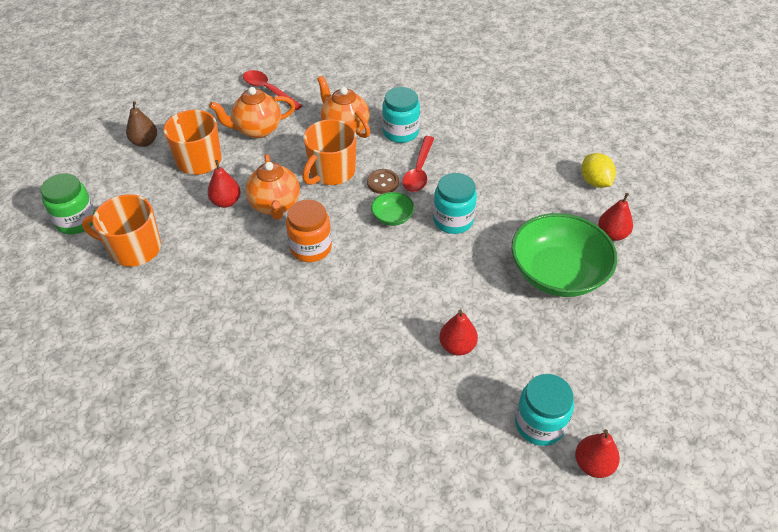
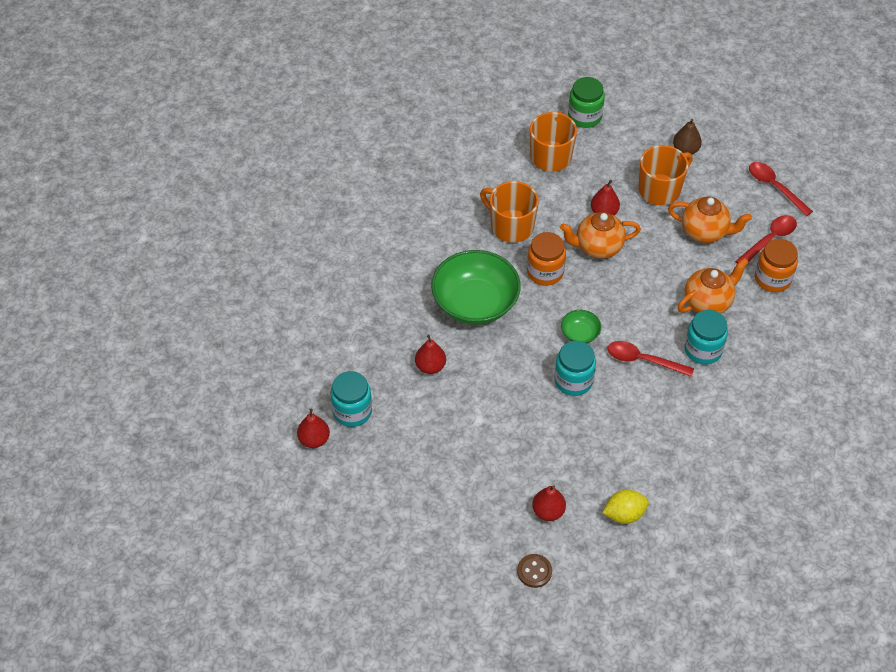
camera: 95 degrees right, 5 degrees up
orange teapot [209,87,295,138] -> orange teapot turned 120 degrees clockwise [668,196,752,243]
orange mug [302,119,357,185] -> orange mug moved to [480,181,539,243]
brown button [367,169,399,194] -> brown button moved to [517,554,552,588]
green bowl [511,213,617,297] -> green bowl moved to [431,250,521,325]
none -> red spoon [749,162,813,216]
none -> orange jar [755,239,798,292]

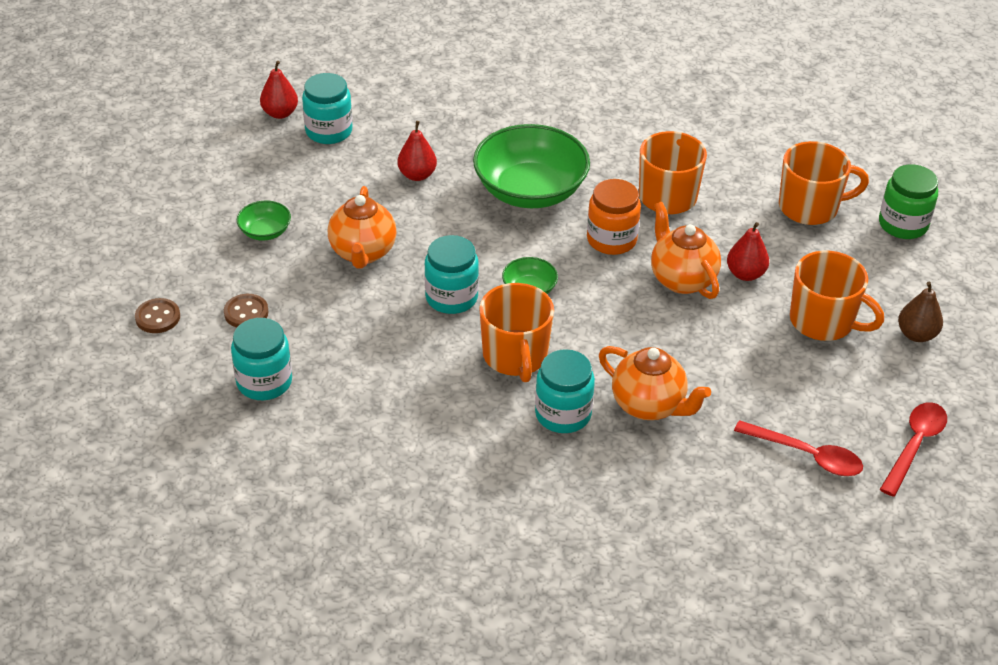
camera: 70 degrees right, 10 degrees down
red pear [532,485,566,521] -> brown button [224,294,268,328]
yellow lemon [602,490,649,524] -> turquoise jar [231,318,292,400]
red spoon [607,341,694,377] -> orange mug [479,283,554,382]
orange teapot [668,196,752,243] -> orange teapot moved to [328,186,396,269]
orange jar [755,239,798,292] -> none
none -> green bowl [237,201,291,241]

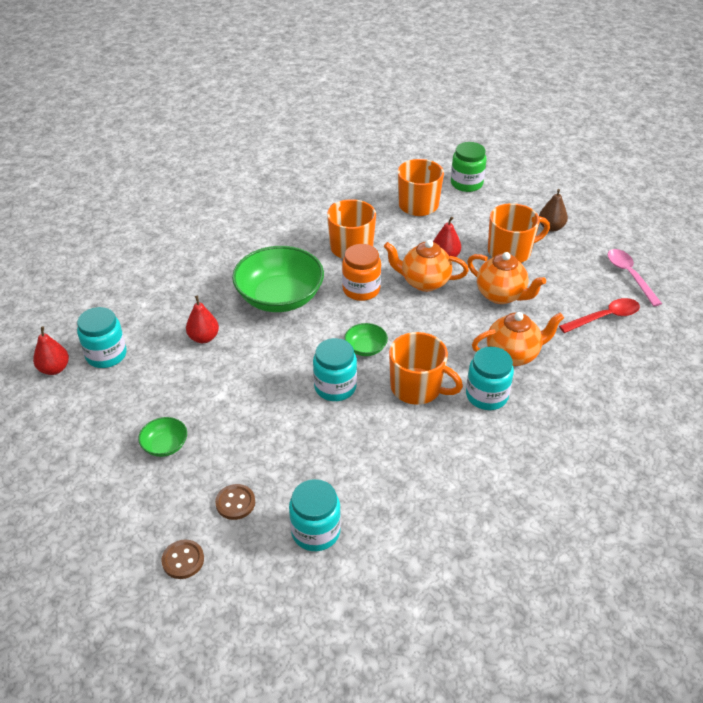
camera: 50 degrees left, 0 degrees up
orange teapot [328,186,396,269] -> orange teapot moved to [467,252,546,304]
red spoon [880,402,947,497] -> pink spoon [608,249,662,306]

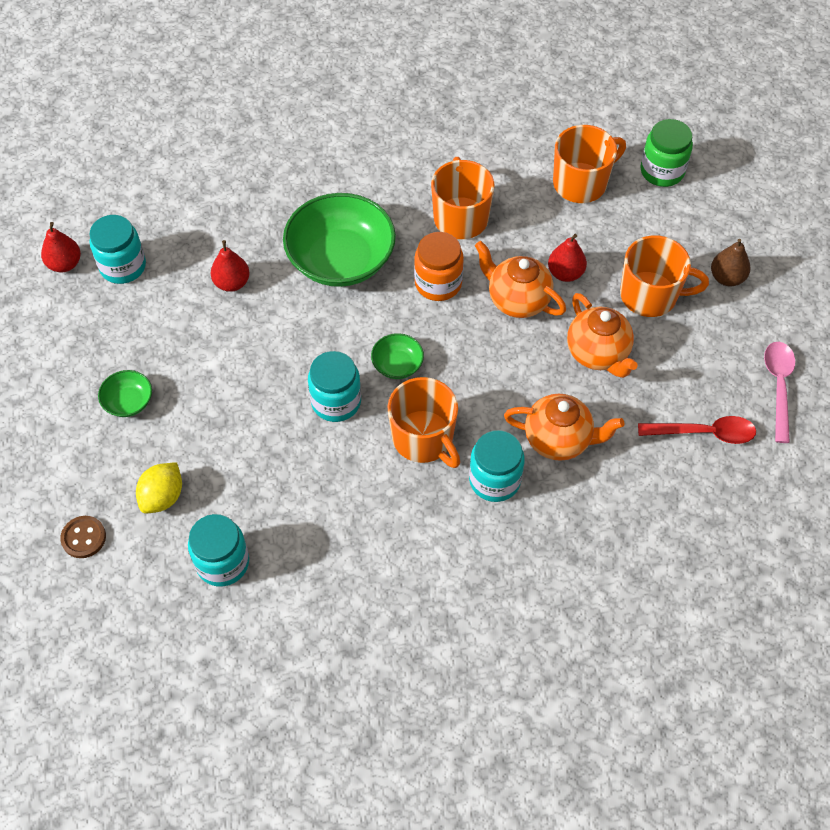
camera: 25 degrees right, 15 degrees up
brown button [215,484,255,520] -> yellow lemon [136,462,182,513]

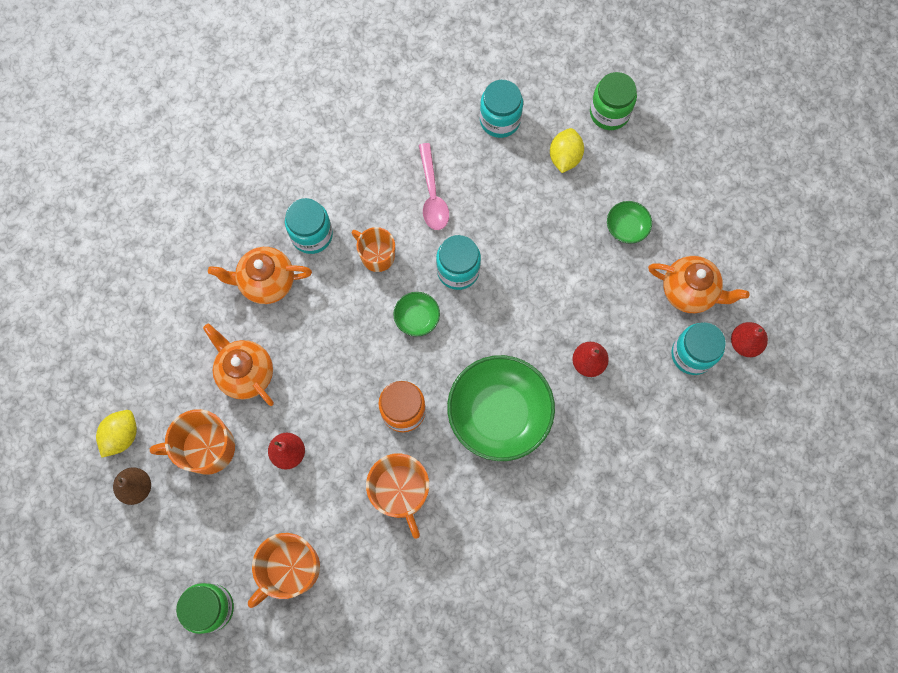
camera: 165 degrees right, 15 degrees up
brown button [60,516,106,558] -> green jar [590,72,637,130]
orange mug [387,377,460,468] -> orange mug [352,227,395,272], size x0.66
orange teapot [475,241,566,318] -> orange teapot moved to [648,256,749,313]
red spoon [638,416,756,444] -> none
pink spoon [764,342,795,443] -> pink spoon moved to [419,143,449,230]
none -> yellow lemon [96,410,137,458]

